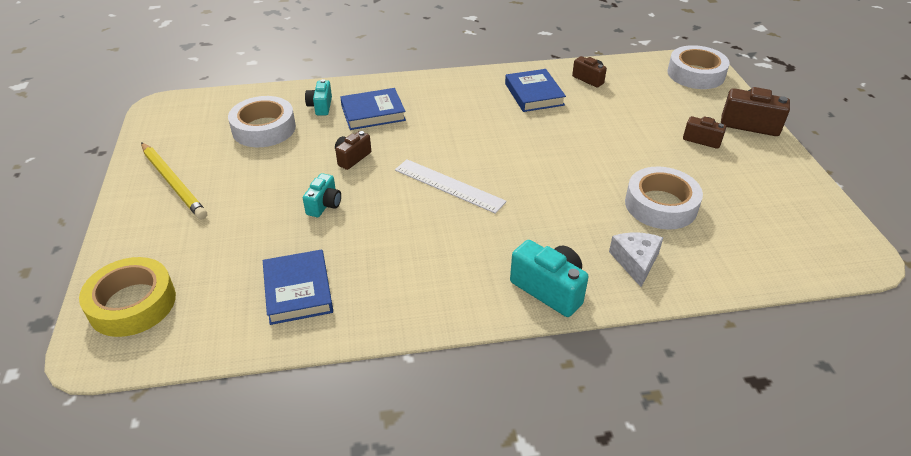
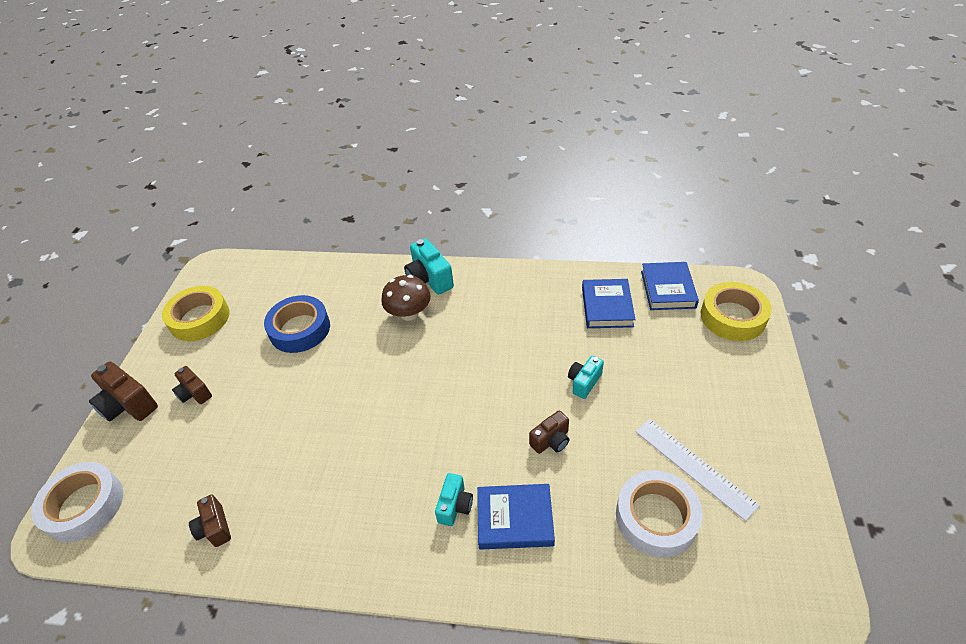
camera: 160 degrees left, 5 degrees up
yellow pencil [141,142,207,220] -> none
turquoise camera [305,79,332,115] -> turquoise camera moved to [435,473,473,526]
white ruler [395,159,507,214] -> white ruler moved to [635,419,760,521]
blue book [505,69,566,112] -> blue book moved to [641,262,699,310]
white cheese [609,232,663,287] -> none
white tape [625,166,703,230] -> blue tape [264,295,330,353]
none -> yellow tape [162,286,229,341]
none -> brown mushroom [381,275,431,321]

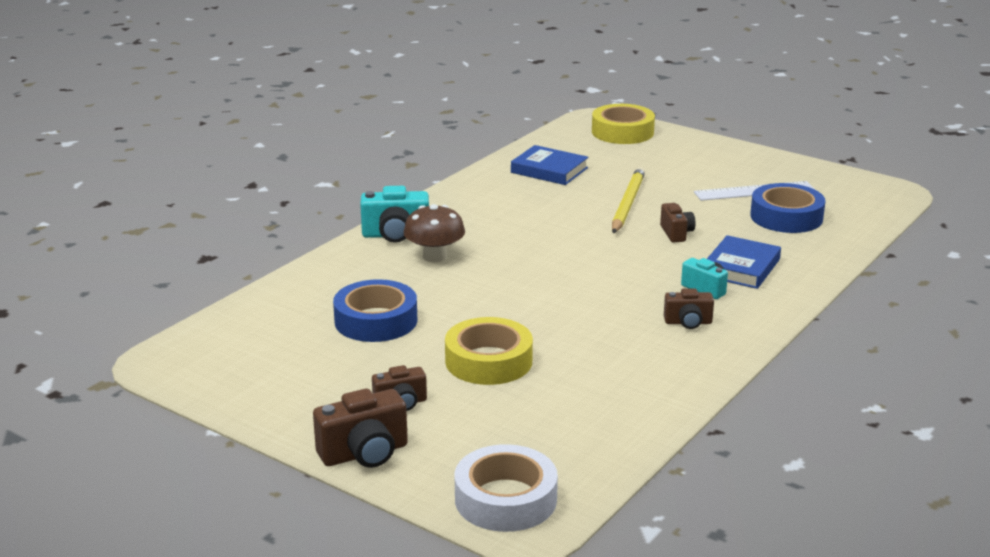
camera: 65 degrees left, 20 degrees down
yellow tape [162,286,229,341] -> yellow tape moved to [445,317,533,385]
brown camera [189,494,231,547] -> brown camera moved to [664,288,714,329]
turquoise camera [568,356,604,399] -> yellow pencil [612,167,645,233]
white tape [616,470,702,558] -> blue tape [750,183,825,233]
blue book [641,262,699,310] -> none

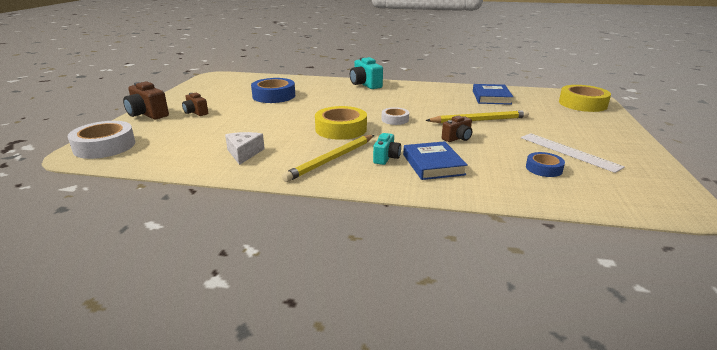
camera: 65 degrees right, 0 degrees up
brown mushroom [404,204,465,262] -> none
yellow tape [445,317,533,385] -> yellow tape moved to [315,106,367,140]
brown camera [664,288,714,329] -> yellow pencil [282,135,374,182]
blue book [707,235,781,289] -> blue book turned 75 degrees clockwise [403,141,468,180]
blue tape [750,183,825,233] -> blue tape [526,152,565,177], size x0.56
none -> white cheese [225,132,265,165]
none -> white tape [381,107,409,125]

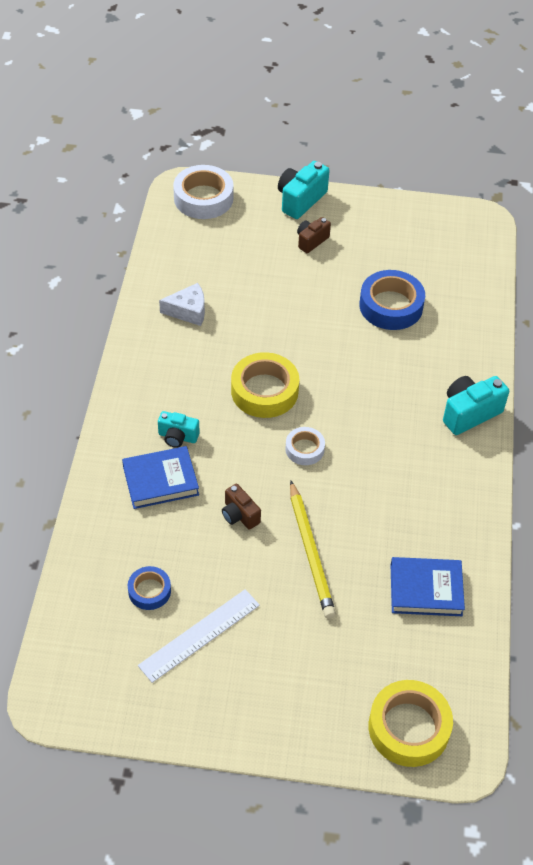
camera: 85 degrees right, 25 degrees up
brown camera [123,81,169,119] -> turquoise camera [278,161,330,219]
yellow pencil [282,135,374,182] -> none

